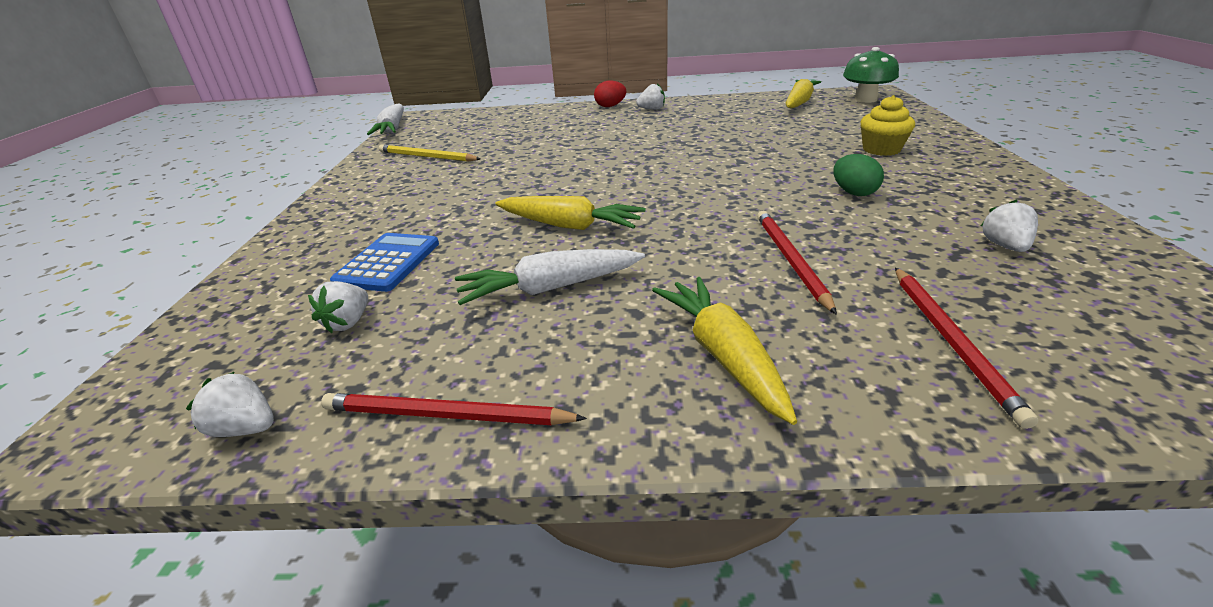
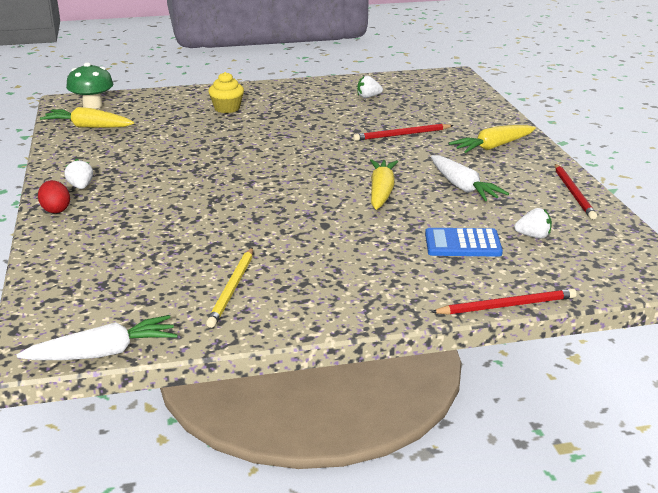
camera: 105 degrees left, 5 degrees down
white strawberry [186,372,274,437] -> none
green egg [834,154,884,196] -> none
red pencil [895,267,1039,429] -> red pencil moved to [431,289,577,315]

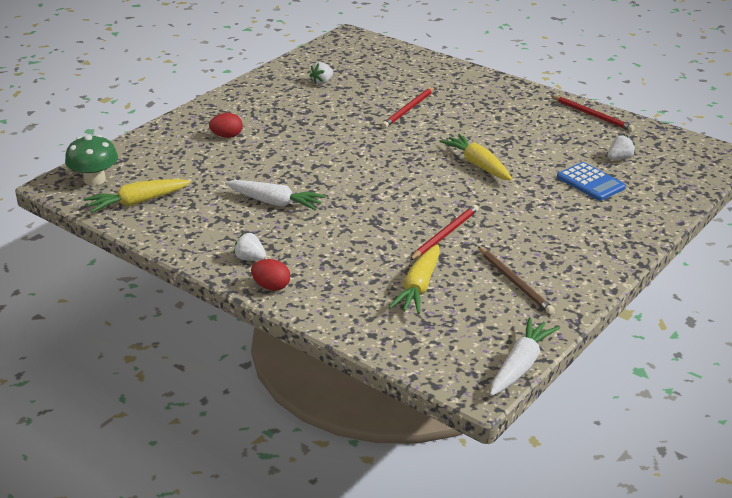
camera: 40 degrees left, 5 degrees up
yellow pencil [206,247,253,328] -> brown pencil [478,246,555,314]
yellow cupcake [208,72,244,113] -> red egg [209,113,243,138]
blue calculator [425,228,503,257] -> blue calculator turned 90 degrees counterclockwise [557,162,626,201]
white carrot [431,155,509,201] -> white carrot moved to [225,180,326,210]
red pencil [431,289,577,315] -> red pencil moved to [410,205,479,260]
yellow carrot [449,125,536,153] -> yellow carrot moved to [389,245,440,314]

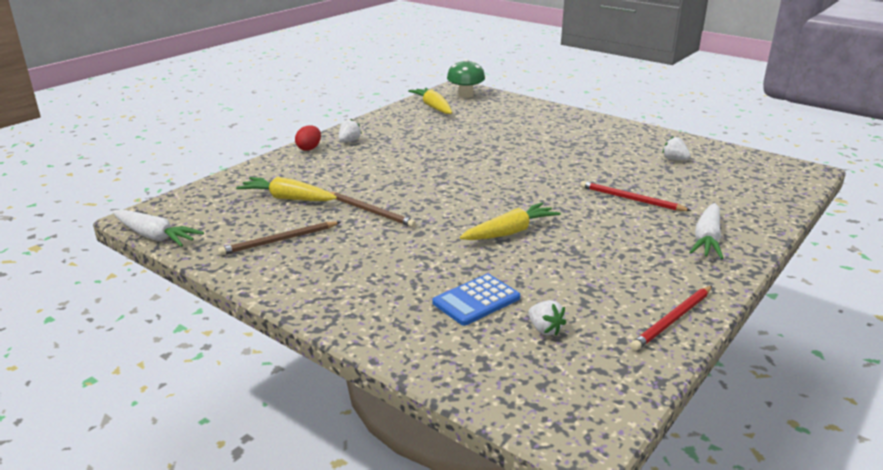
camera: 90 degrees right, 5 degrees down
red egg [209,113,243,138] -> none
white carrot [225,180,326,210] -> white carrot moved to [689,203,723,259]
red pencil [410,205,479,260] -> brown pencil [330,192,416,227]

